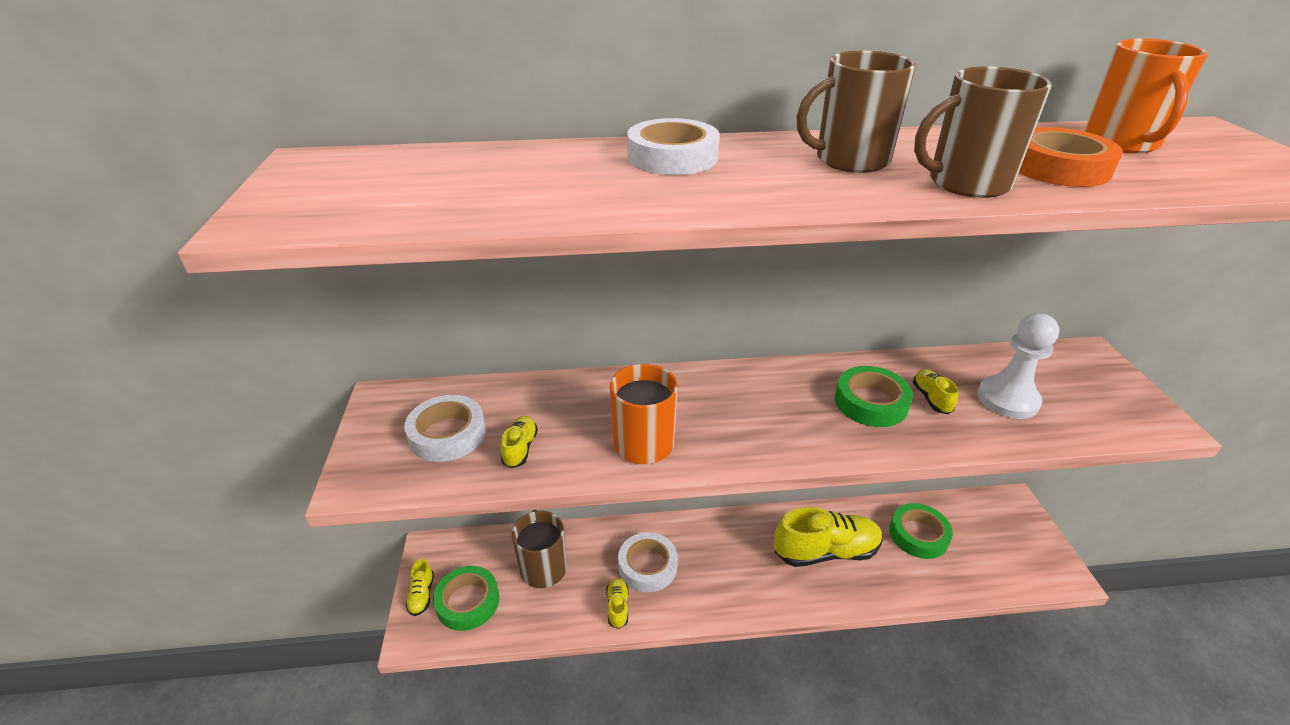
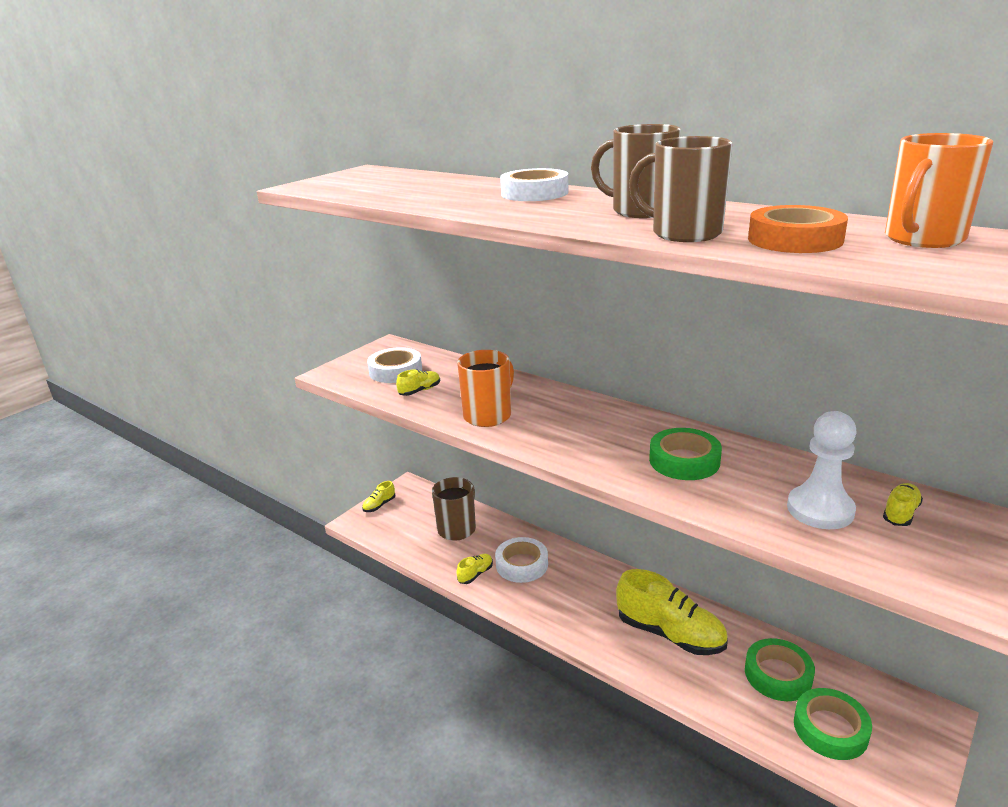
camera: 45 degrees right, 10 degrees down
green tape [433,566,499,631] -> green tape moved to [794,688,872,760]
yellow shoe [913,369,958,414] -> yellow shoe moved to [883,483,923,526]

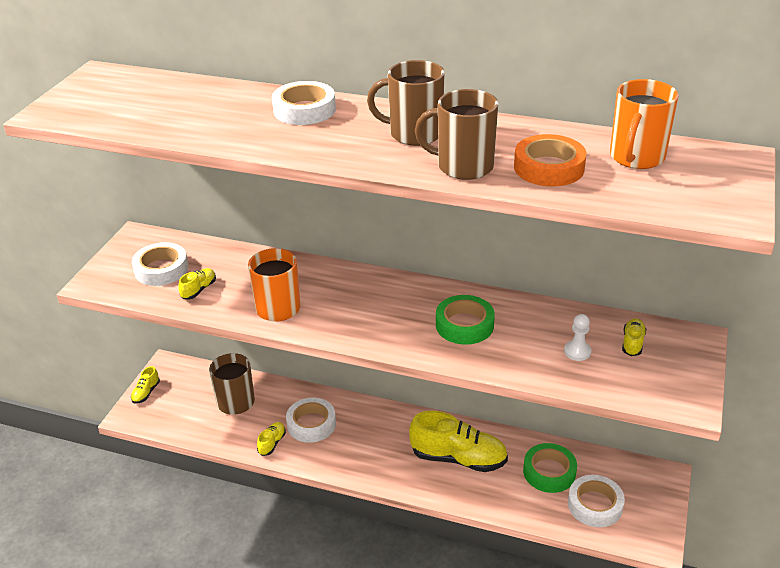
camera: 20 degrees left, 10 degrees up
white pawn [787,411,857,529] -> white pawn [564,314,591,361], size x0.55
green tape [794,688,872,760] -> white tape [568,475,625,527]

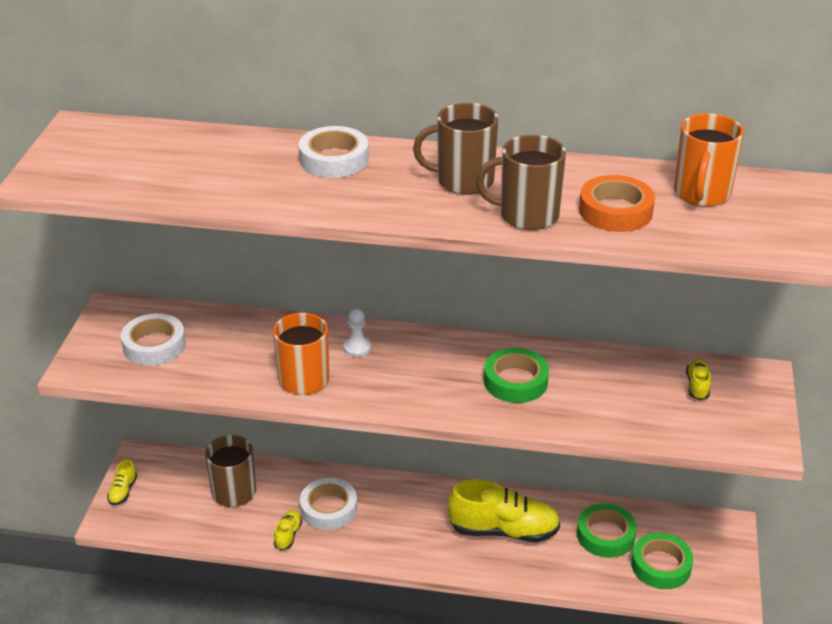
camera: 10 degrees left, 0 degrees up
yellow shoe [178,268,216,299] -> none
white pawn [564,314,591,361] -> white pawn moved to [344,309,371,357]
white tape [568,475,625,527] -> green tape [631,533,693,589]

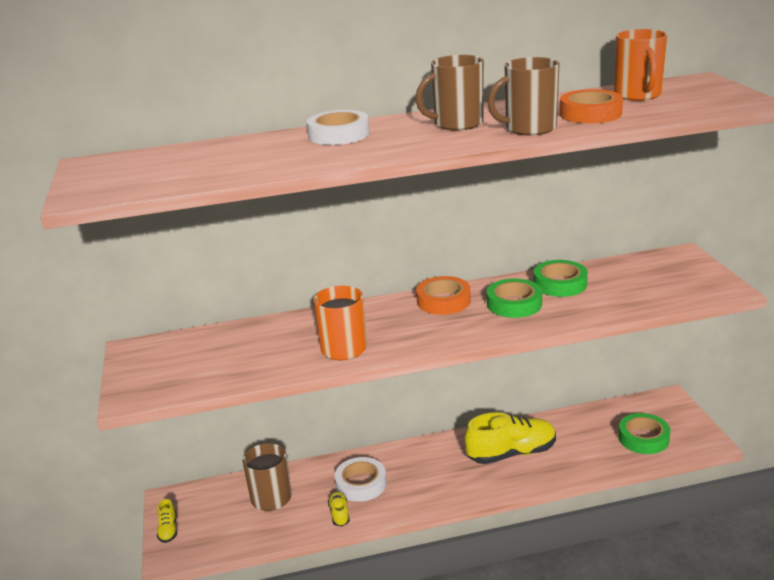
camera: 20 degrees left, 10 degrees down
white tape [121,313,186,365] -> none
white pawn [344,309,371,357] -> none
green tape [577,503,637,558] -> green tape moved to [533,260,588,297]
yellow shoe [686,359,711,400] -> none
none -> orange tape [416,276,471,315]

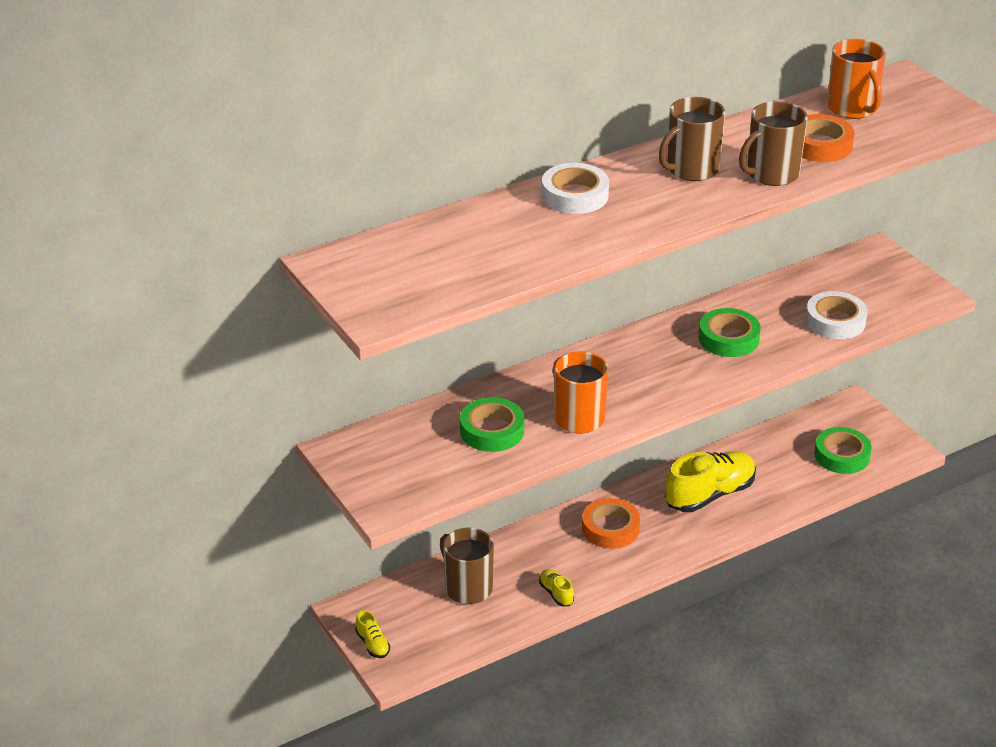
camera: 20 degrees left, 10 degrees up
white tape [335,457,387,502] -> white tape moved to [805,291,867,339]
orange tape [416,276,471,315] -> orange tape moved to [582,498,640,549]
green tape [533,260,588,297] -> green tape moved to [460,397,524,452]

